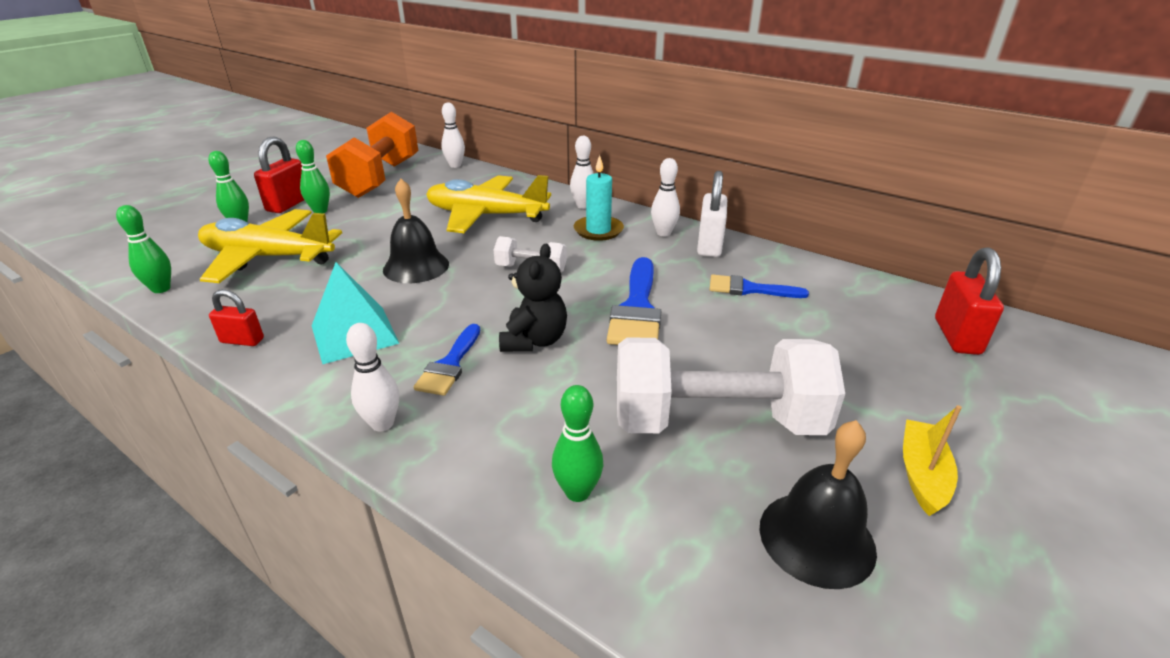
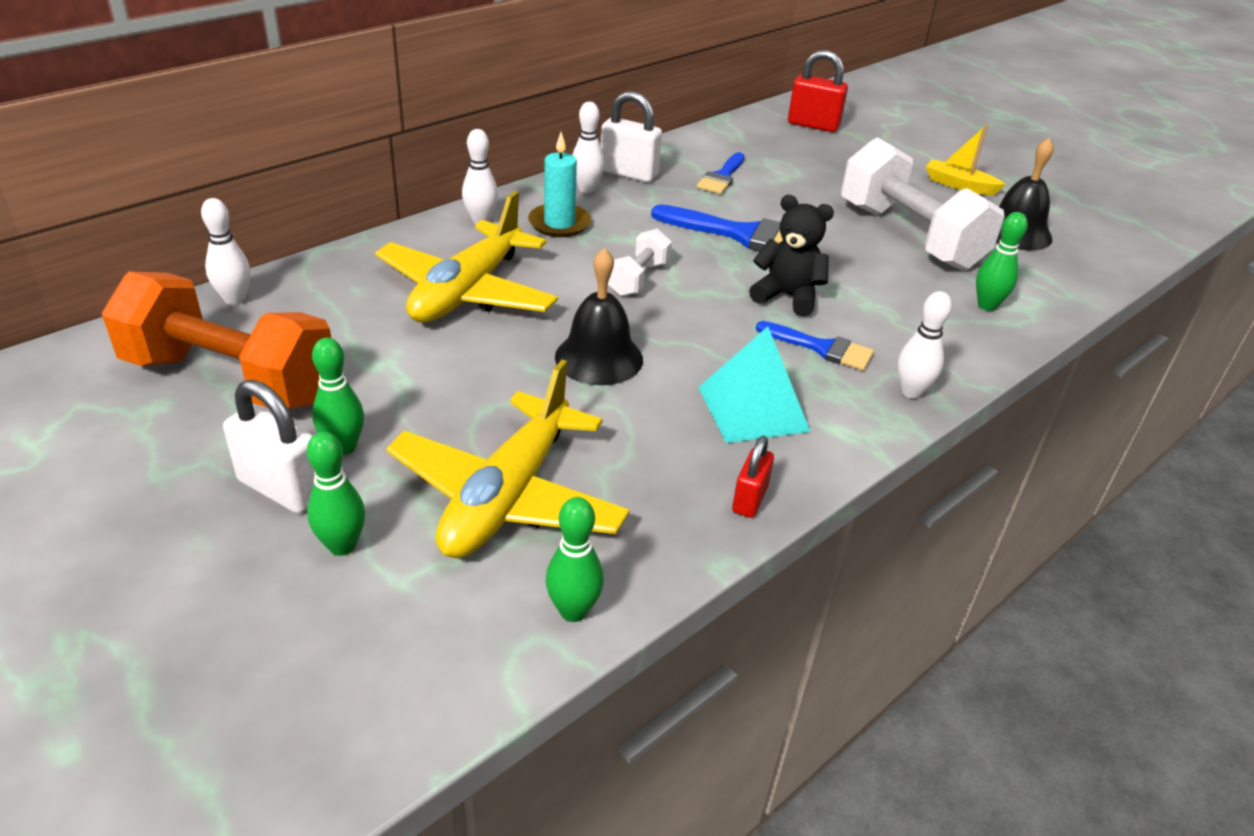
camera: 80 degrees left, 5 degrees up
red padlock [254,136,304,213] -> white padlock [223,379,315,514]
white dumbbell [617,338,845,435] -> white dumbbell turned 45 degrees counterclockwise [841,137,1005,271]

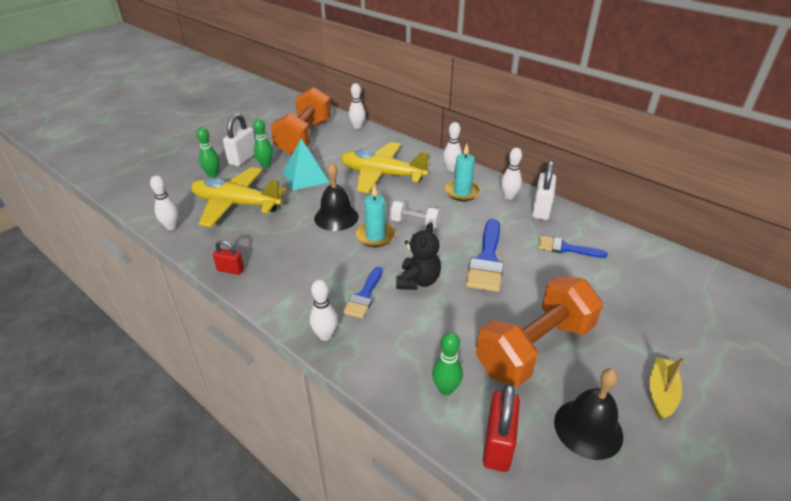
camera: 85 degrees right, 0 degrees up
green bowling pin [546,497,604,622] -> white bowling pin [150,175,179,230]
turquoise pyramid [698,327,811,443] -> turquoise pyramid moved to [283,139,330,191]
red padlock [788,50,848,132] -> red padlock moved to [483,384,520,472]
white dumbbell [841,137,1005,271] -> orange dumbbell [475,276,603,387]
none -> turquoise candle [356,185,395,247]

